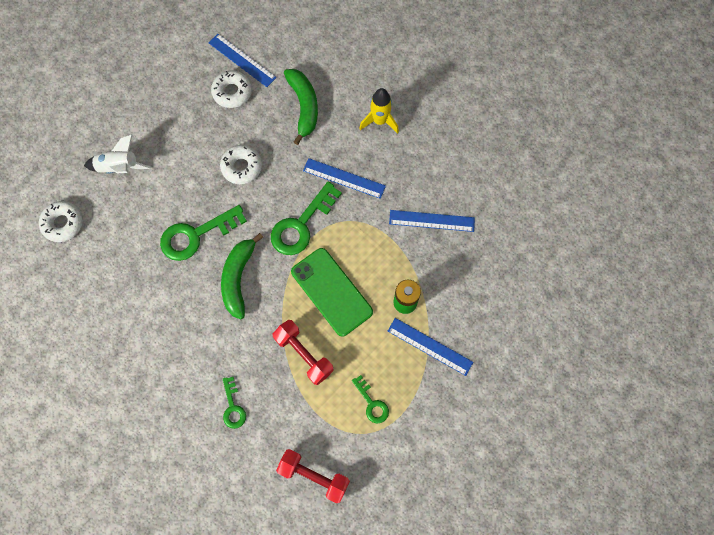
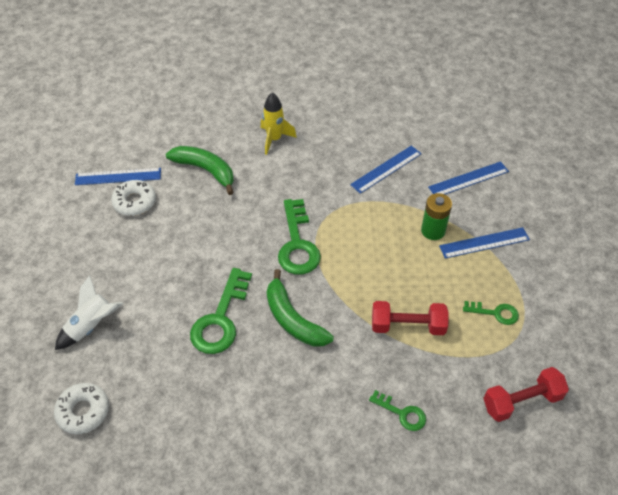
camera: 45 degrees left, 20 degrees down
white donut [220,145,262,184] -> none
green phone [291,248,373,337] -> none
blue ruler [303,158,386,199] -> blue ruler moved to [428,161,509,194]

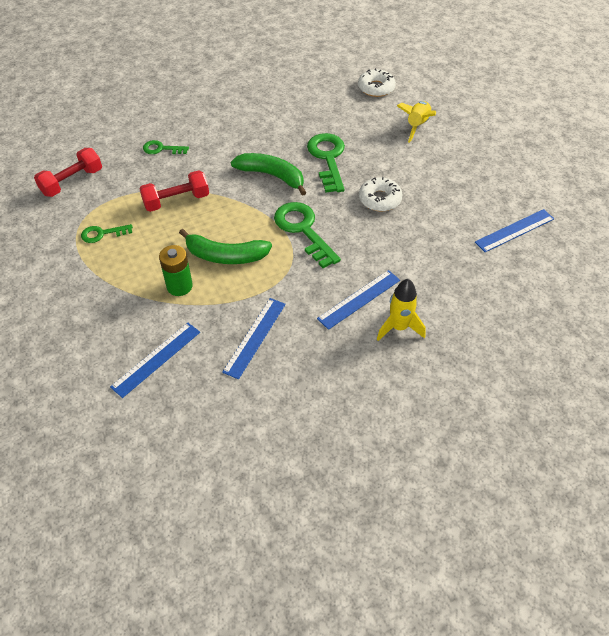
camera: 155 degrees right, 0 degrees up
white rocket [55,275,123,350] -> yellow rocket [397,101,436,143]
white donut [111,180,156,216] -> white donut moved to [359,177,403,211]
green banana [166,146,234,195] -> green banana moved to [179,229,272,264]
blue ruler [439,227,530,259] -> blue ruler moved to [317,270,400,330]

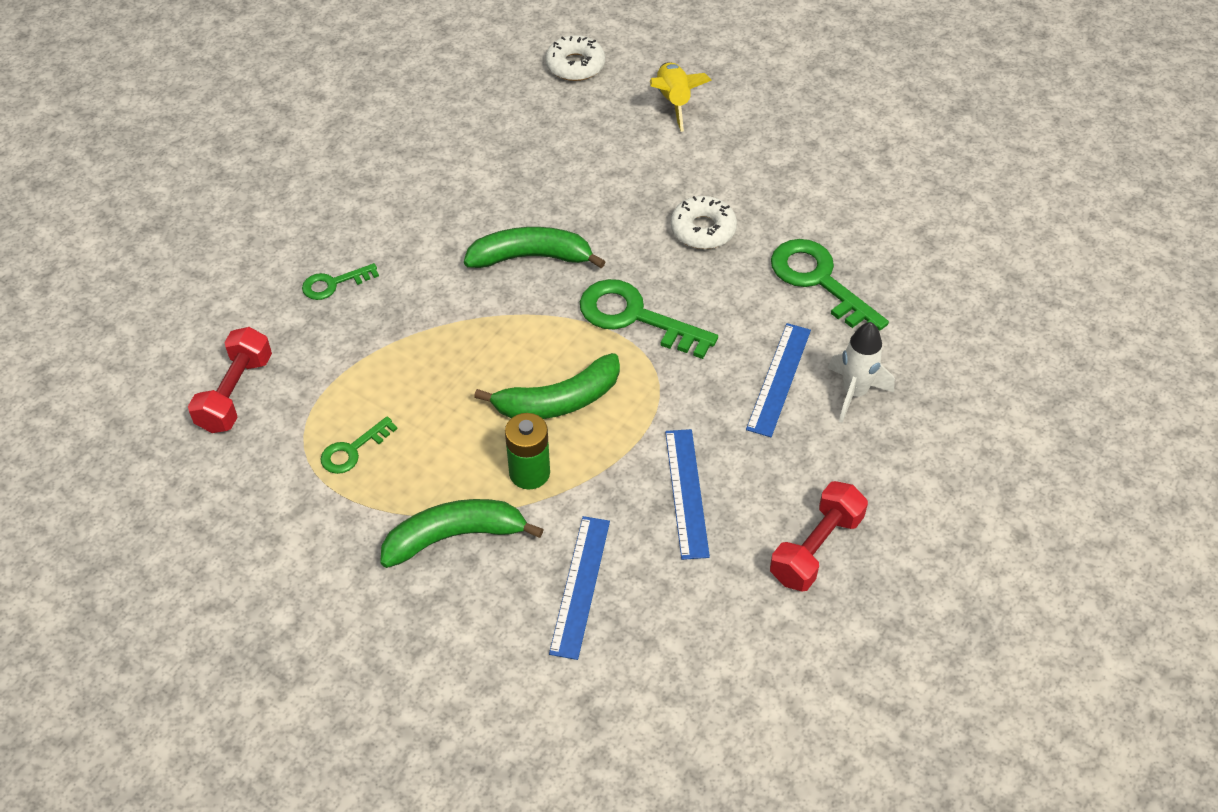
camera: 30 degrees left, 0 degrees up
red dumbbell [139,170,209,212] -> red dumbbell moved to [770,481,868,592]
green key [307,133,345,193] -> green key moved to [771,239,889,330]
yellow rocket [377,279,426,341] -> white rocket [828,322,895,423]
blue ruler [475,209,554,252] -> none
none -> green banana [380,499,544,568]

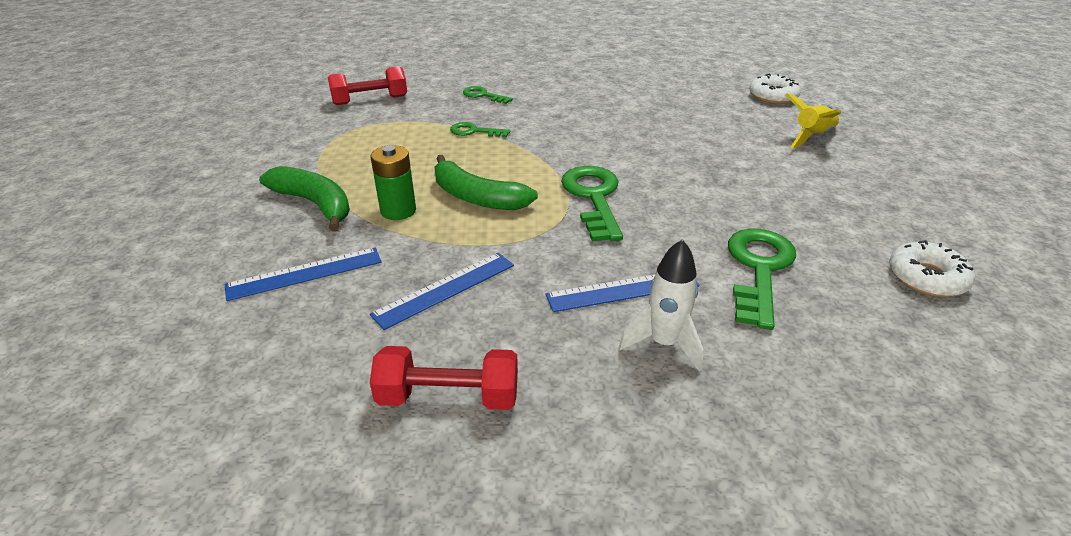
camera: 55 degrees right, 15 degrees down
green key [320,416,398,474] -> green key moved to [450,122,510,137]
green banana [464,227,606,268] -> none
white donut [670,196,737,249] -> white donut moved to [889,240,975,297]

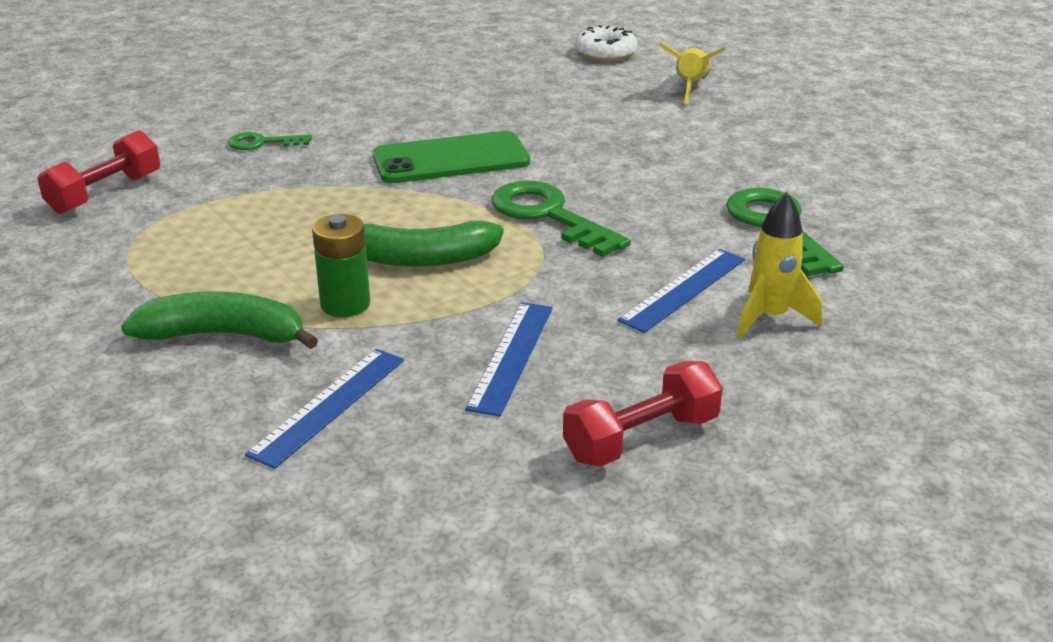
camera: 35 degrees left, 5 degrees down
green key [450,122,510,137] -> none
white rocket [619,239,703,372] -> yellow rocket [737,192,822,339]
white donut [889,240,975,297] -> none
none -> green phone [372,131,530,183]

